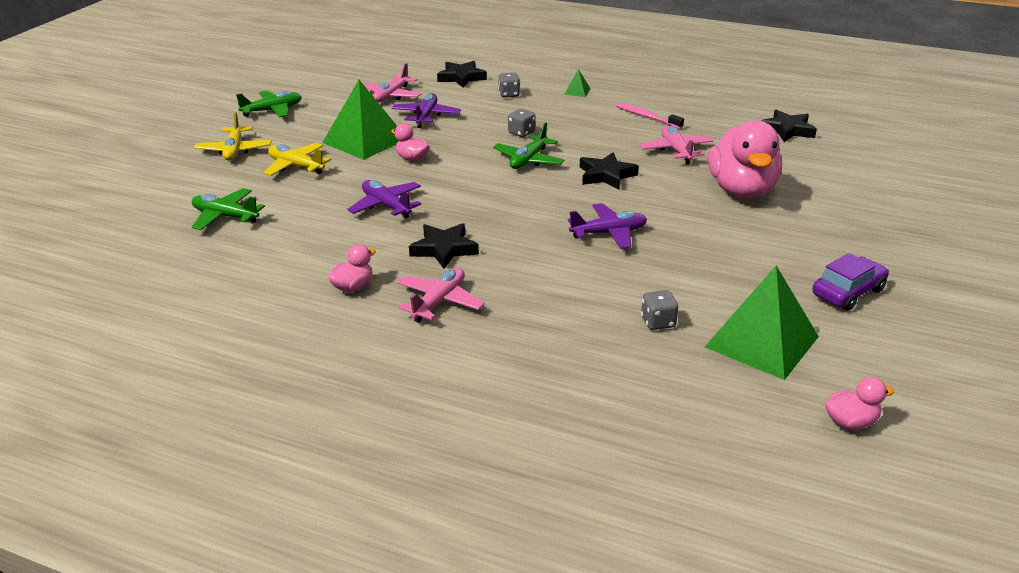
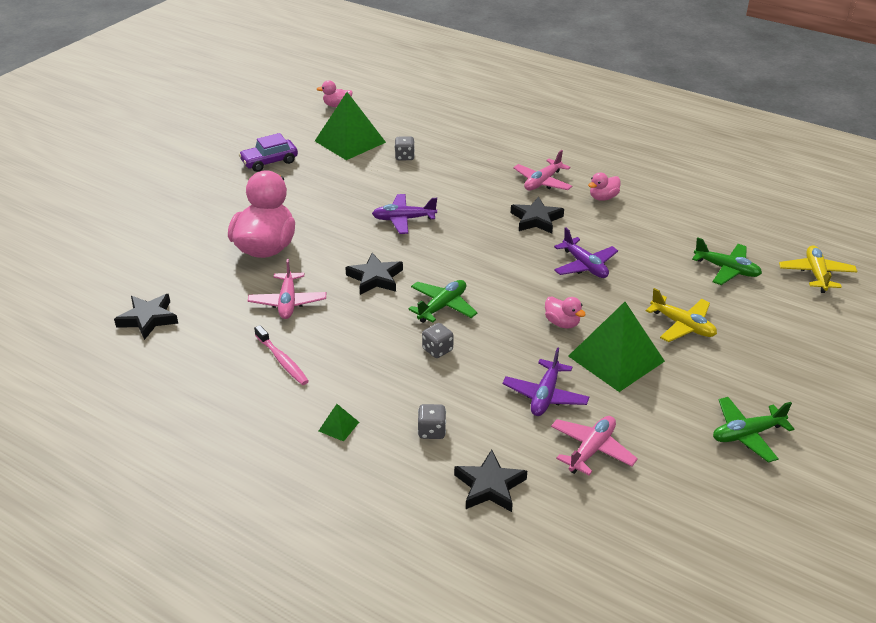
camera: 170 degrees left, 5 degrees up
yellow plane [194,112,272,161] -> yellow plane moved to [779,245,858,293]

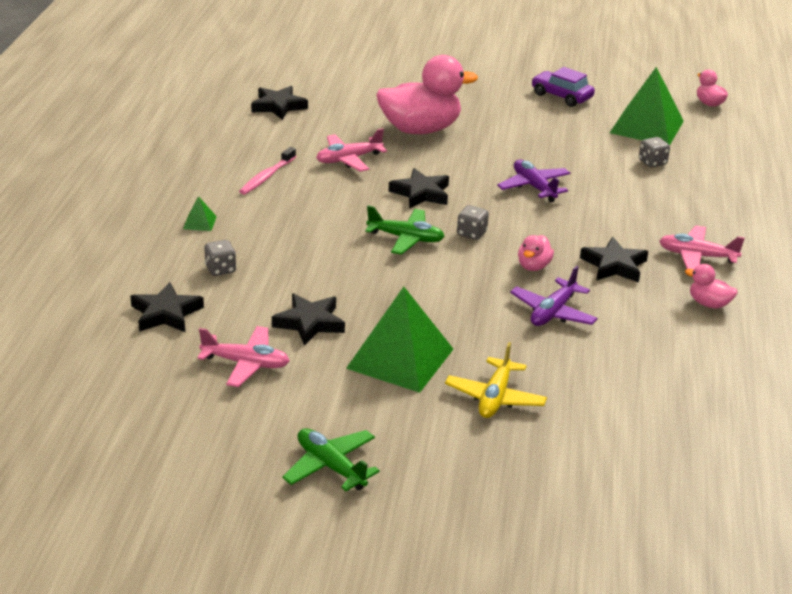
camera: 65 degrees right, 5 degrees down
grey dice [422,323,454,358] -> grey dice moved to [457,205,489,240]
purple plane [503,347,589,416] -> black star [272,293,345,346]
pink duck [545,297,586,329] -> pink duck moved to [518,235,554,271]
green plane [692,237,762,285] -> none
yellow plane [779,245,858,293] -> none

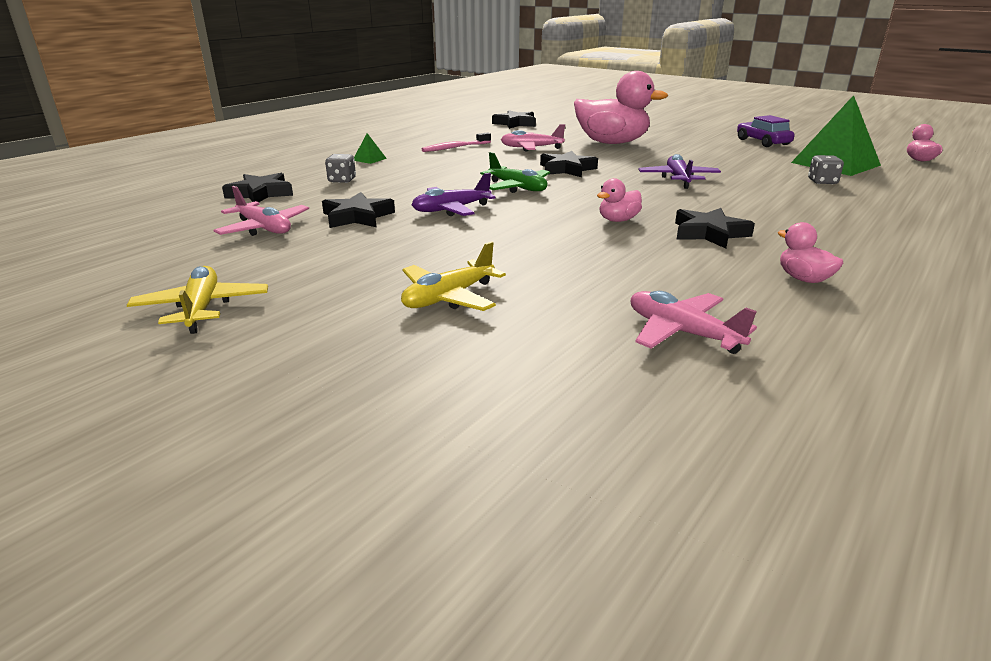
camera: 30 degrees right, 5 degrees down
green plane [282,428,380,491] -> yellow plane [127,266,268,334]
green pyramid [346,287,453,393] -> none
grey dice [457,205,489,240] -> none
purple plane [510,266,598,326] -> purple plane moved to [412,173,496,216]
pink plane [659,225,745,269] -> pink plane moved to [631,291,757,354]

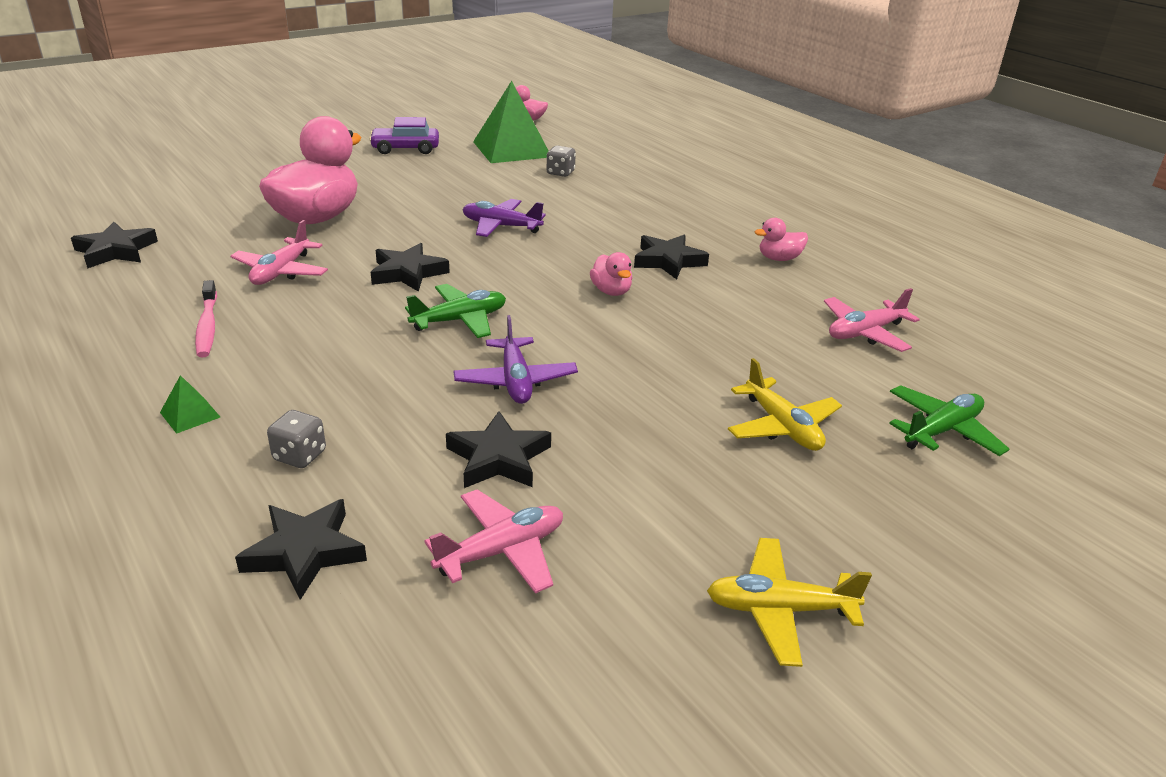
camera: 75 degrees left, 5 degrees up
none -> green plane [889,385,1009,456]

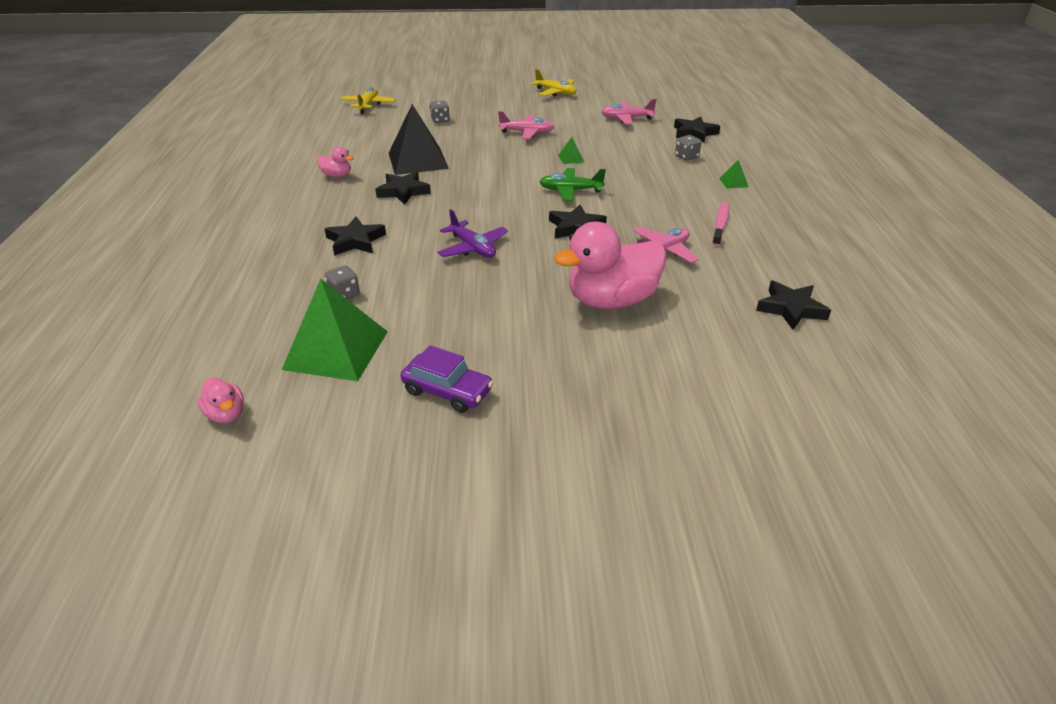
camera: 145 degrees left, 5 degrees up
black star [446,411,551,488] -> black star moved to [325,217,386,256]
purple plane [454,315,578,404] -> green pyramid [558,137,584,164]
pink duck [590,252,633,296] -> none
yellow plane [728,358,842,451] -> yellow plane moved to [340,87,396,114]
pink plane [824,288,920,352] -> pink plane moved to [498,111,555,139]
green plane [889,385,1009,456] -> none
none -> black pyramid [389,104,449,175]
none -> grey dice [430,100,450,123]

